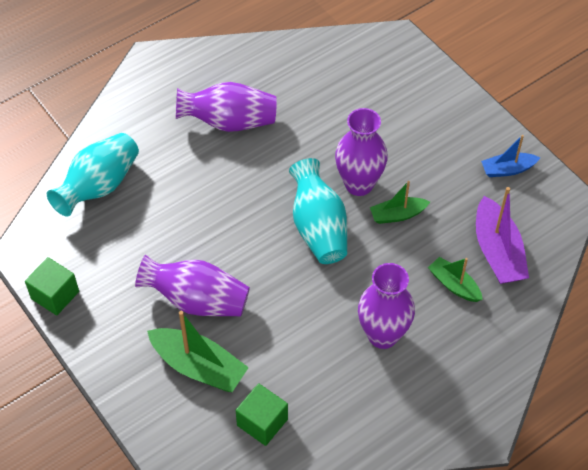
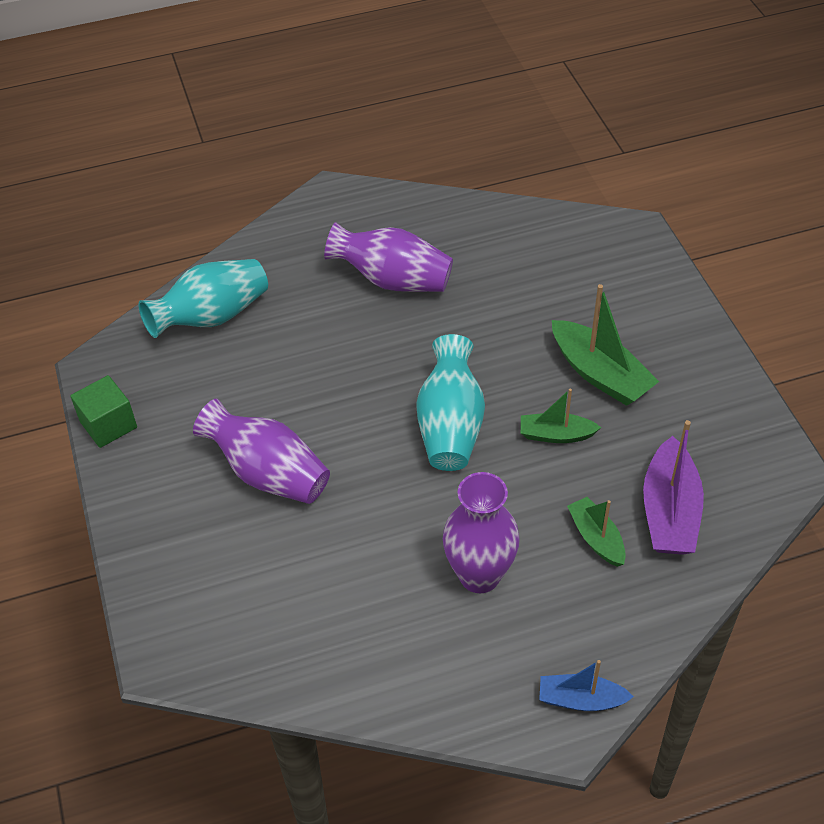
camera: 20 degrees right, 5 degrees down
green boat [147,311,249,392] -> green boat moved to [552,284,659,406]
green cube [236,383,288,446] -> none
purple vase [335,108,388,196] -> none
blue boat [481,135,540,177] -> blue boat moved to [539,660,634,711]

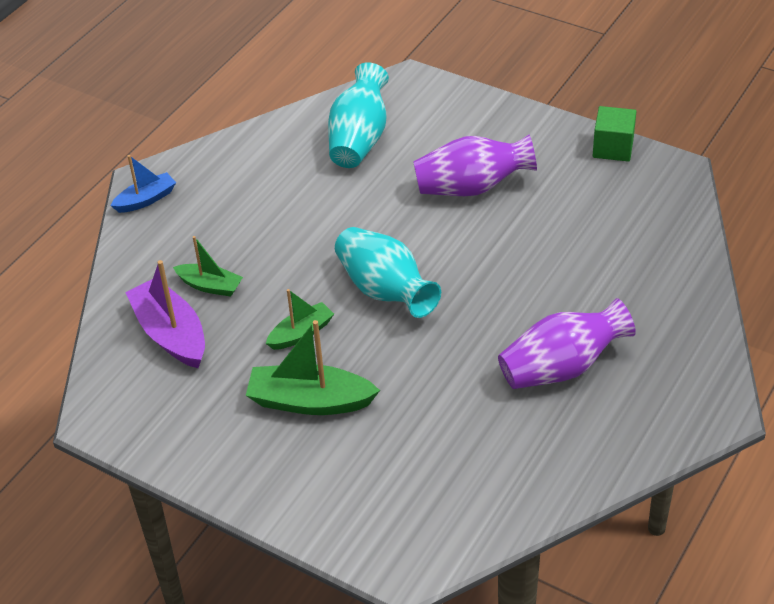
camera: 140 degrees right, 5 degrees down
turquoise vase [138,259,268,338] -> turquoise vase moved to [328,62,389,168]
purple vase [443,472,520,593] -> none

